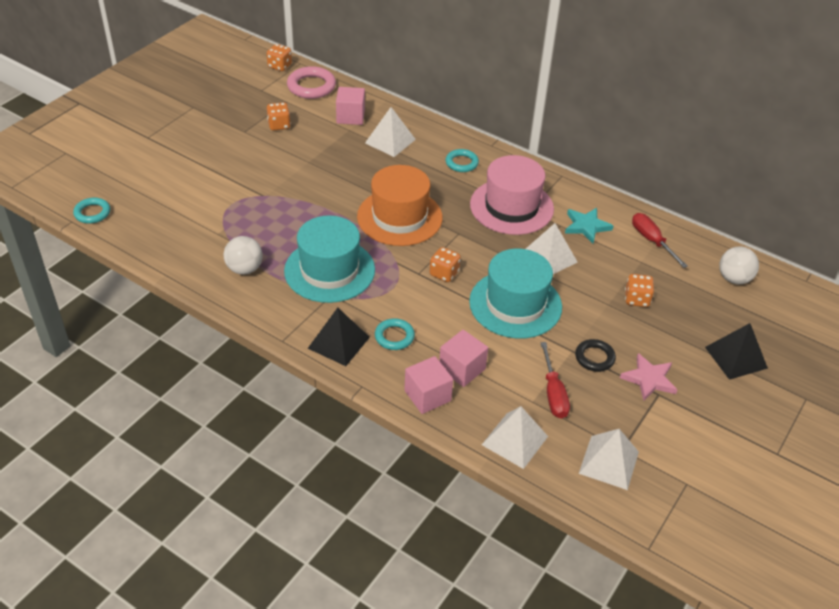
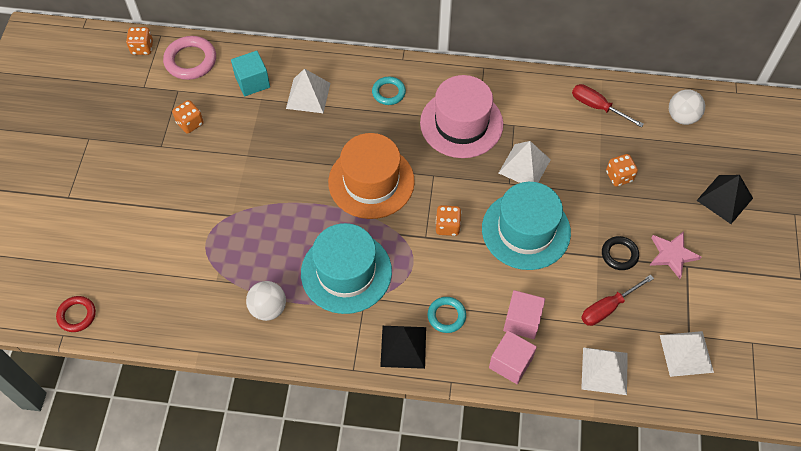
camera: 25 degrees left, 15 degrees up
turquoise ring [73,198,110,224] -> red ring [56,296,96,332]
pink cube [336,87,365,125] -> turquoise cube [231,51,270,96]
red screwdriver [540,342,570,419] -> red screwdriver turned 90 degrees clockwise [581,275,654,326]
turquoise star [565,208,613,243] -> none

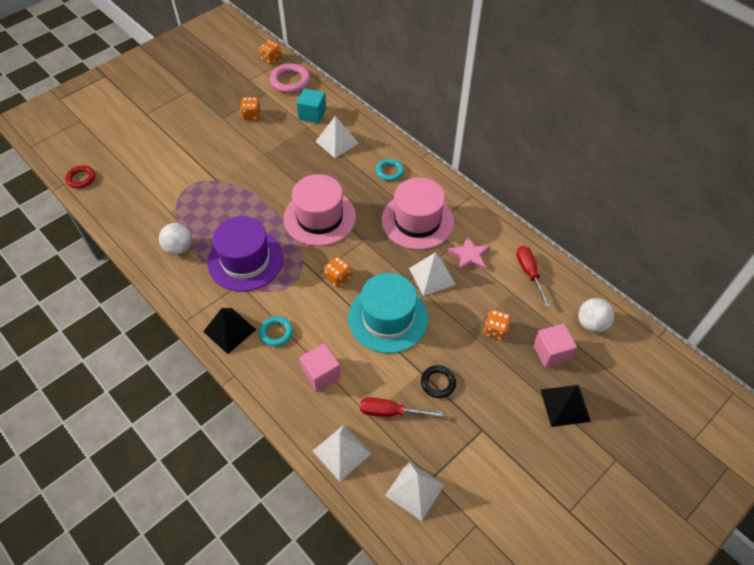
camera: 40 degrees right, 5 degrees down
turquoise hat [301,223,392,314] -> purple hat [207,216,284,292]
orange hat [328,133,415,219] -> pink hat [284,174,356,246]
pink cube [489,331,537,384] -> pink cube moved to [533,323,577,368]
pink star [650,231,701,279] -> pink star moved to [447,236,490,271]

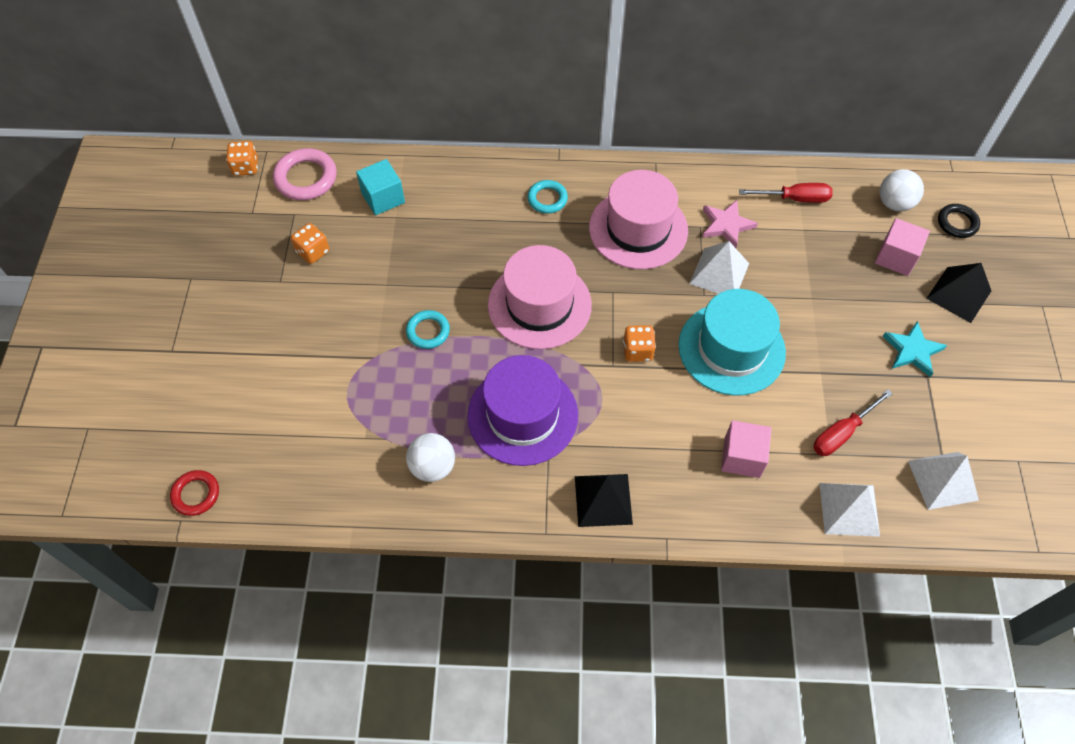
camera: 45 degrees left, 5 degrees up
turquoise ring [259,316,293,346] -> turquoise ring moved to [406,310,450,349]
white pyramid [315,116,359,158] -> none
black ring [421,365,456,398] -> black ring moved to [938,204,980,238]
orange dice [484,310,511,340] -> none
red screwdriver [517,246,551,307] -> red screwdriver turned 150 degrees clockwise [739,183,833,203]
none -> turquoise star [883,321,947,377]

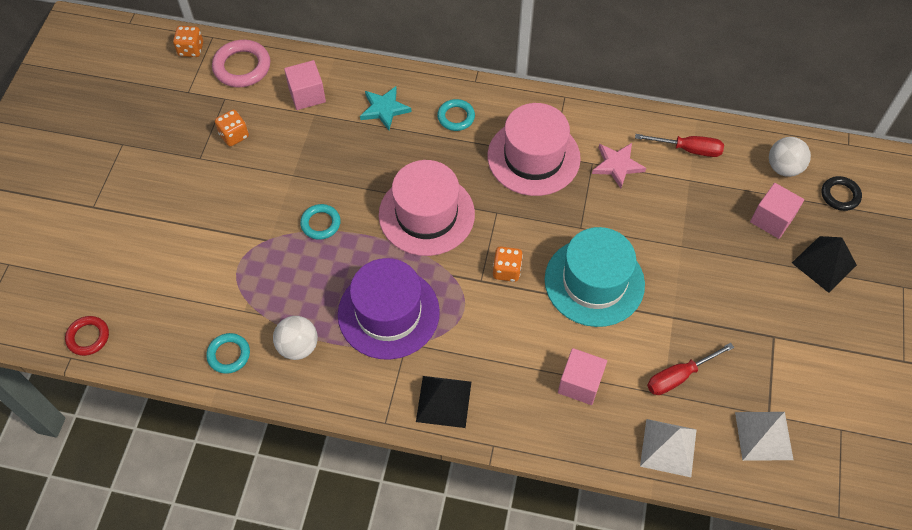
camera: 10 degrees right, 0 degrees up
turquoise cube [356,159,405,215] -> pink cube [284,60,326,110]
white pyramid [690,241,749,294] -> none
turquoise star [883,321,947,377] -> turquoise star moved to [360,86,412,130]
none -> turquoise ring [206,333,250,374]

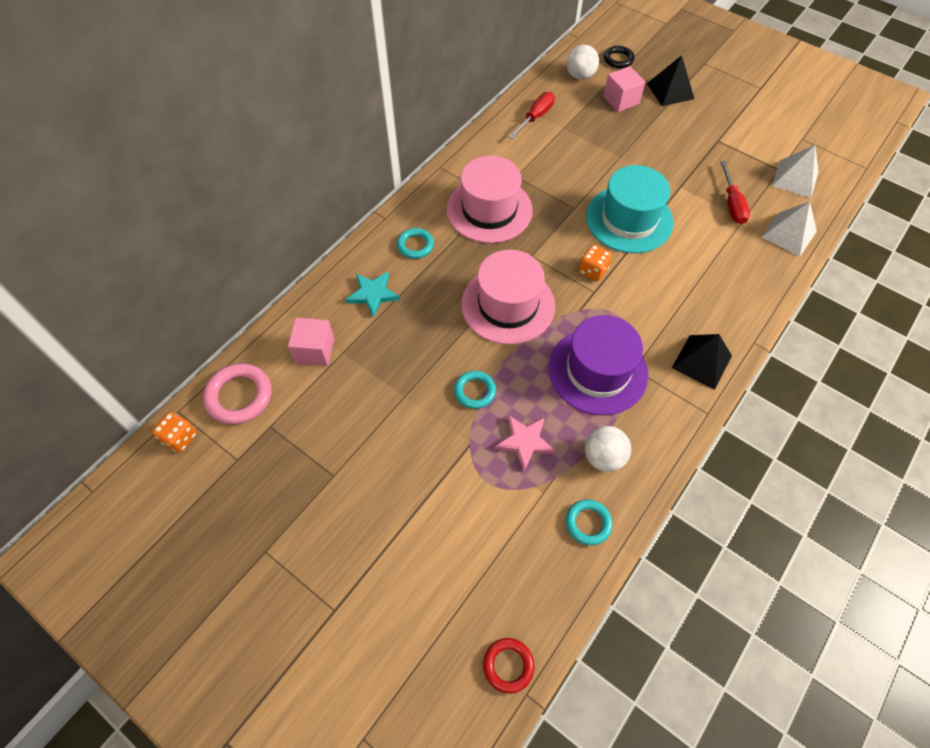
camera: 65 degrees left, 0 degrees up
orange dice [215,110,249,146] -> none
pink cube [558,348,607,405] -> none
pink star [592,143,646,189] -> pink star moved to [494,415,556,471]

